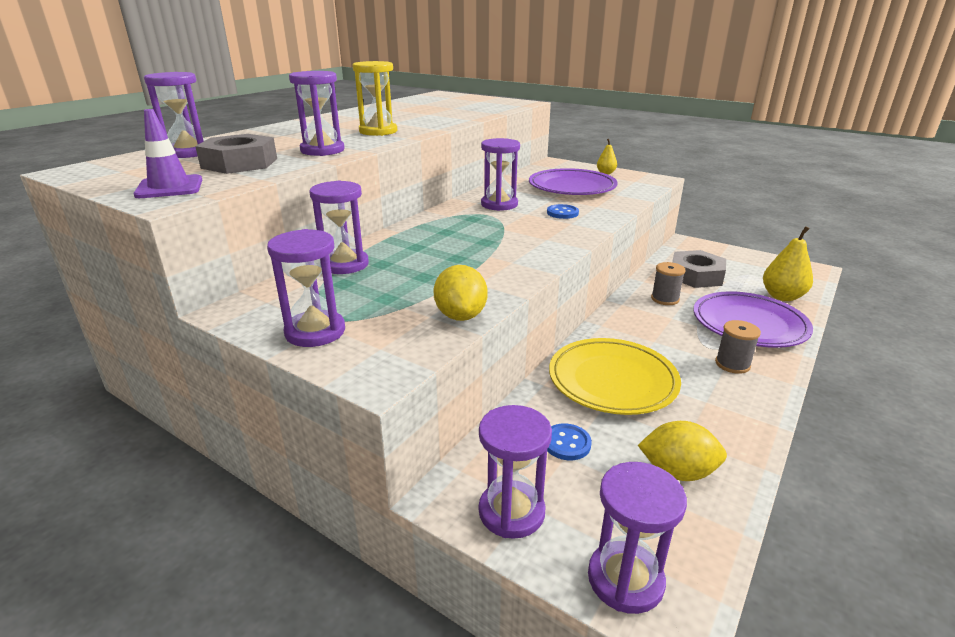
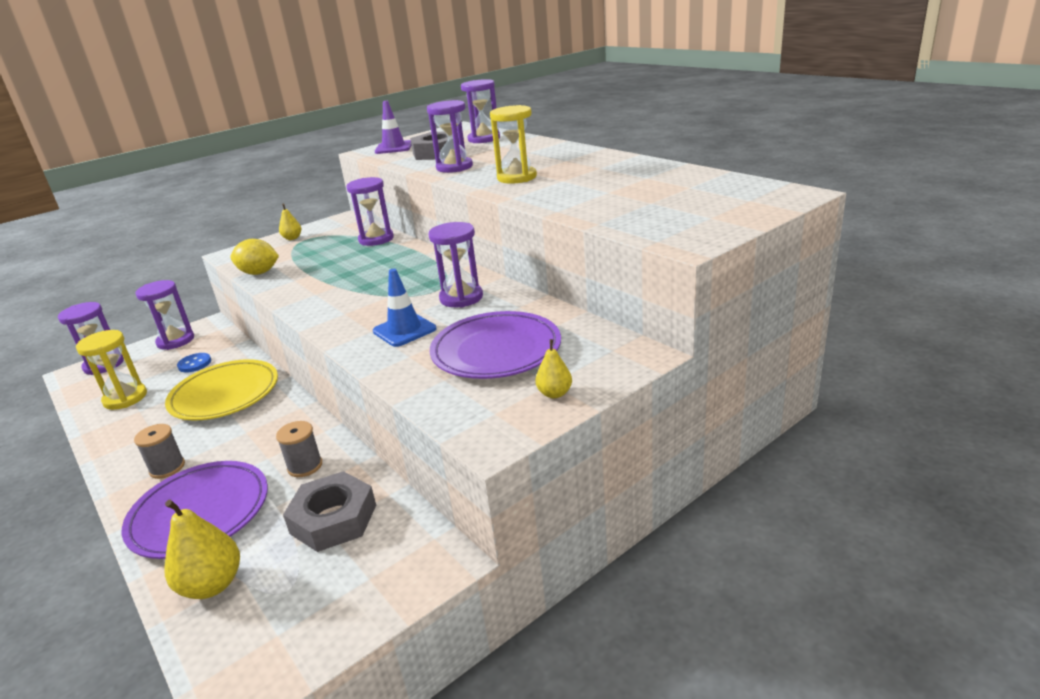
camera: 110 degrees right, 0 degrees up
purple hourglass [267,229,345,347] -> yellow pear [279,204,301,240]
blue button [547,204,579,219] -> blue traffic cone [373,269,436,347]
yellow lemon [638,421,727,481] -> yellow hourglass [76,330,147,410]

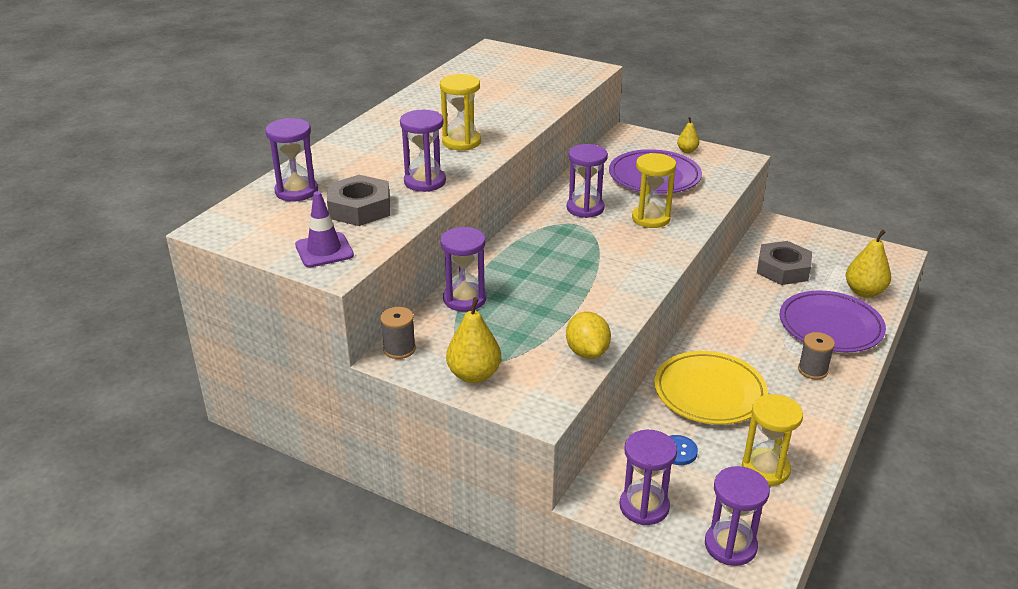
camera: 115 degrees left, 5 degrees up
grey spool [276,421,322,477] -> grey spool moved to [380,307,416,359]
yellow pear [279,204,301,240] -> yellow pear [446,298,501,383], size x1.78
blue traffic cone [373,269,436,347] -> yellow hourglass [632,153,676,228]

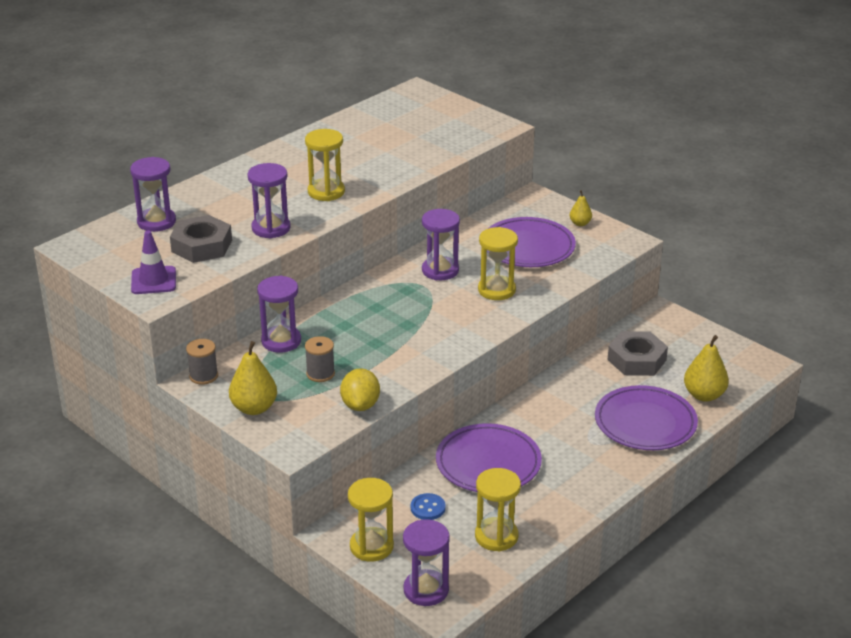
camera: 15 degrees right, 0 degrees up
purple hourglass [620,430,677,525] -> yellow hourglass [348,478,394,562]
yellow plate [654,351,768,425] -> purple plate [436,423,542,492]
grey spool [798,332,835,380] -> grey spool moved to [305,336,335,382]

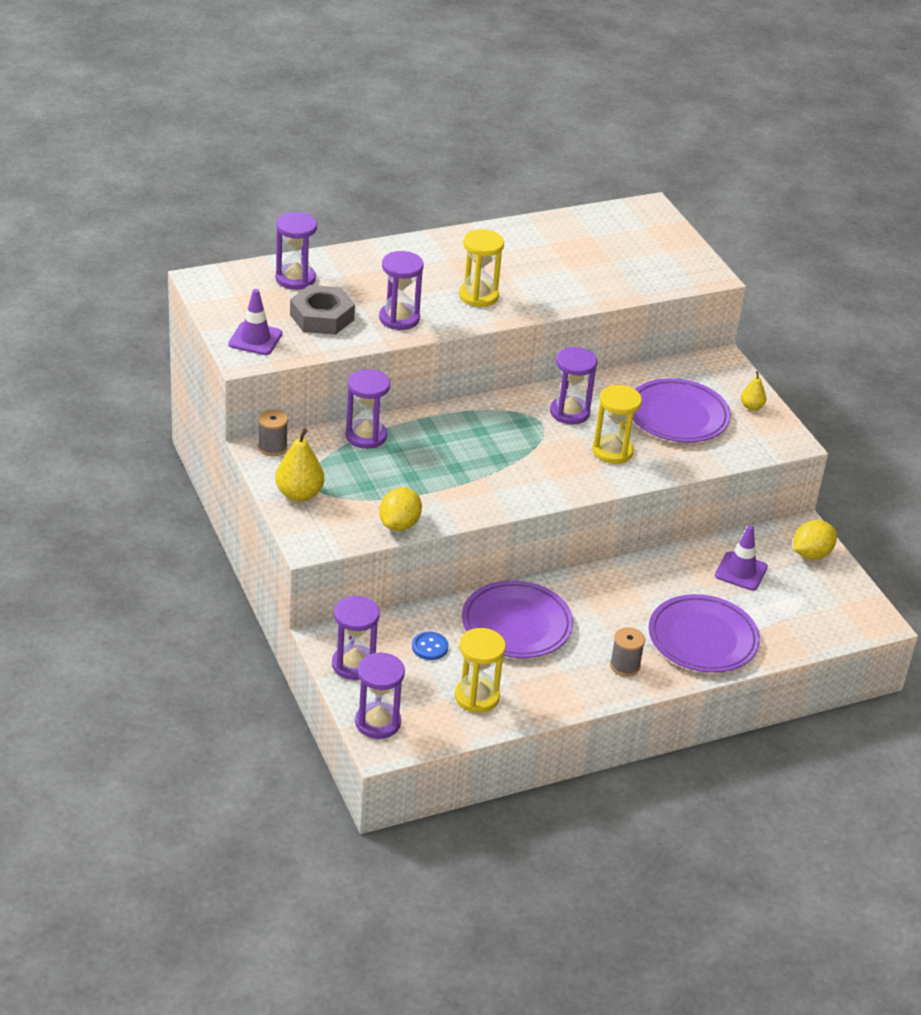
camera: 20 degrees right, 5 degrees up
grey spool [305,336,335,382] -> grey spool moved to [610,627,645,676]
yellow hourglass [348,478,394,562] -> purple hourglass [332,595,380,680]
grey nut [608,331,668,376] -> purple traffic cone [715,526,768,591]
yellow pear [684,335,729,402] -> none
none -> yellow lemon [793,520,837,559]

